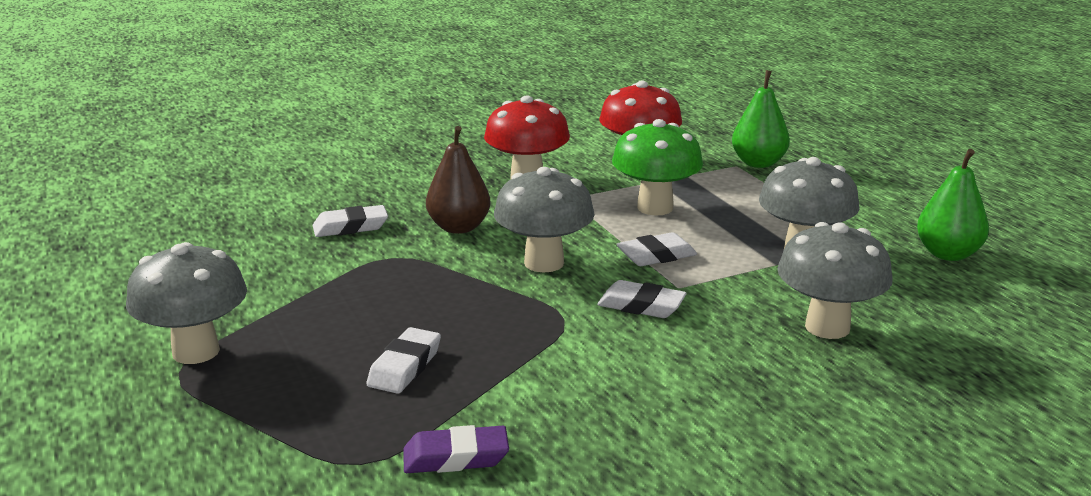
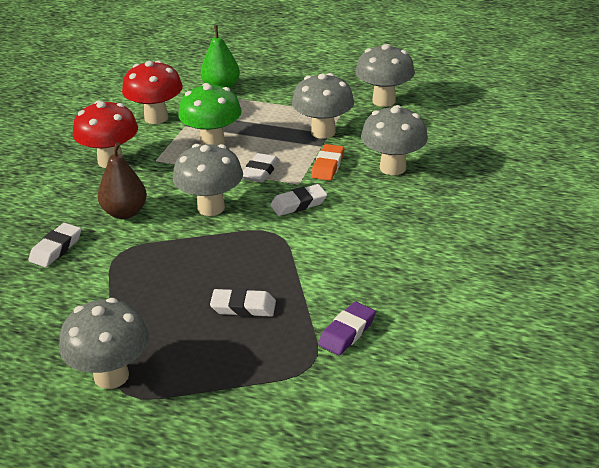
camera: 45 degrees left, 10 degrees up
white eraser [367,327,441,394] -> white eraser turned 60 degrees counterclockwise [210,288,276,317]
green pear [917,149,989,261] -> grey mushroom [355,44,415,107]
none -> orange eraser [311,144,344,181]

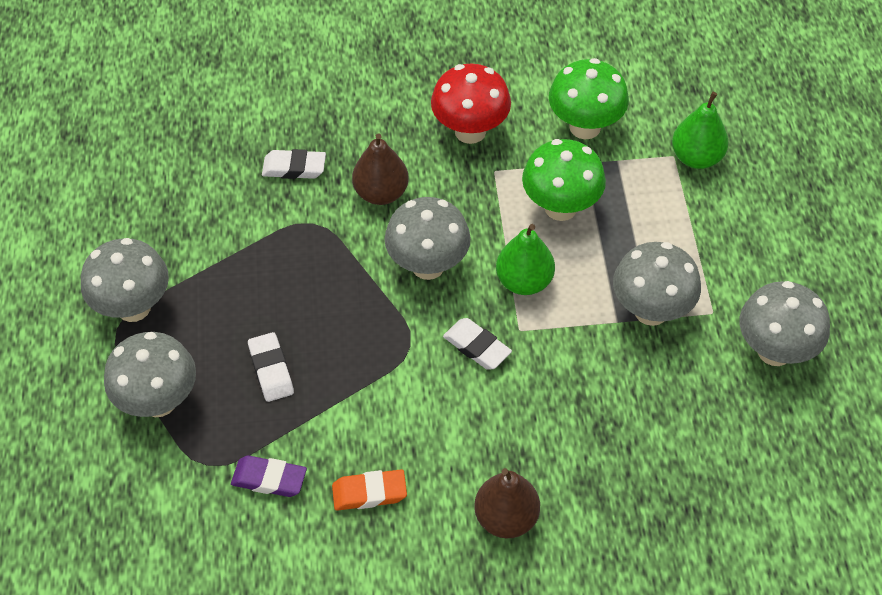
camera: 65 degrees right, 20 degrees up
red mushroom [122,60,183,124] -> green mushroom [549,58,629,139]
white eraser [243,153,279,183] -> green pear [496,224,555,295]
orange eraser [311,144,344,181] -> orange eraser moved to [332,469,407,511]
grey mushroom [361,105,428,175] -> grey mushroom moved to [104,332,196,417]
none -> brown pear [474,468,540,538]

